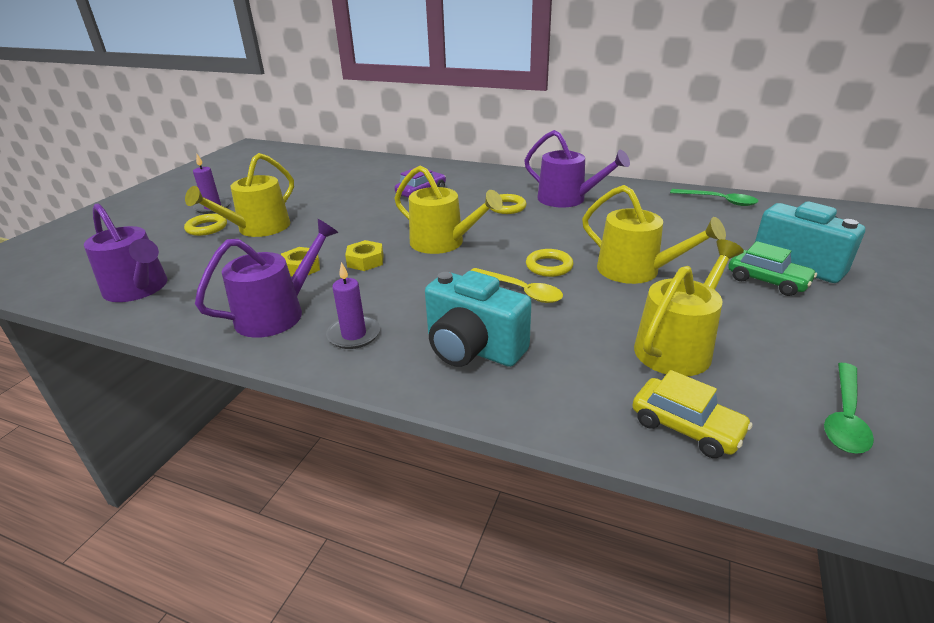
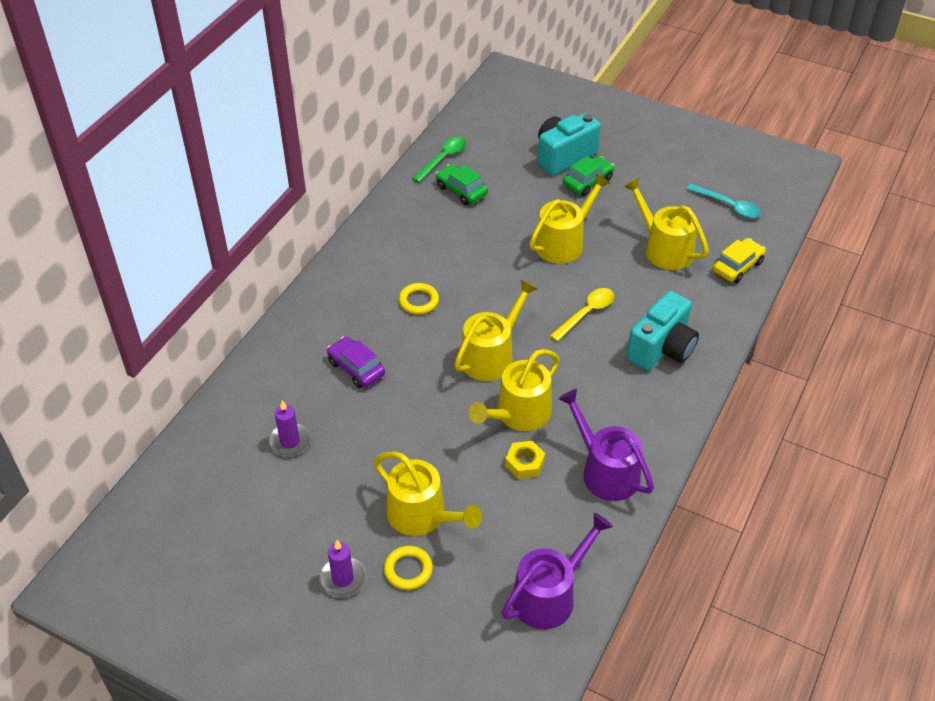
camera: 85 degrees left, 15 degrees up
purple candle [326,262,380,349] -> purple candle moved to [268,400,311,457]
yellow nut [345,240,384,271] -> yellow watering can [469,349,560,431]
purple watering can [524,130,630,208] -> none
yellow ring [526,249,573,277] -> none
green spoon [824,363,874,454] -> turquoise spoon [687,184,761,218]
none -> green car [436,164,488,205]

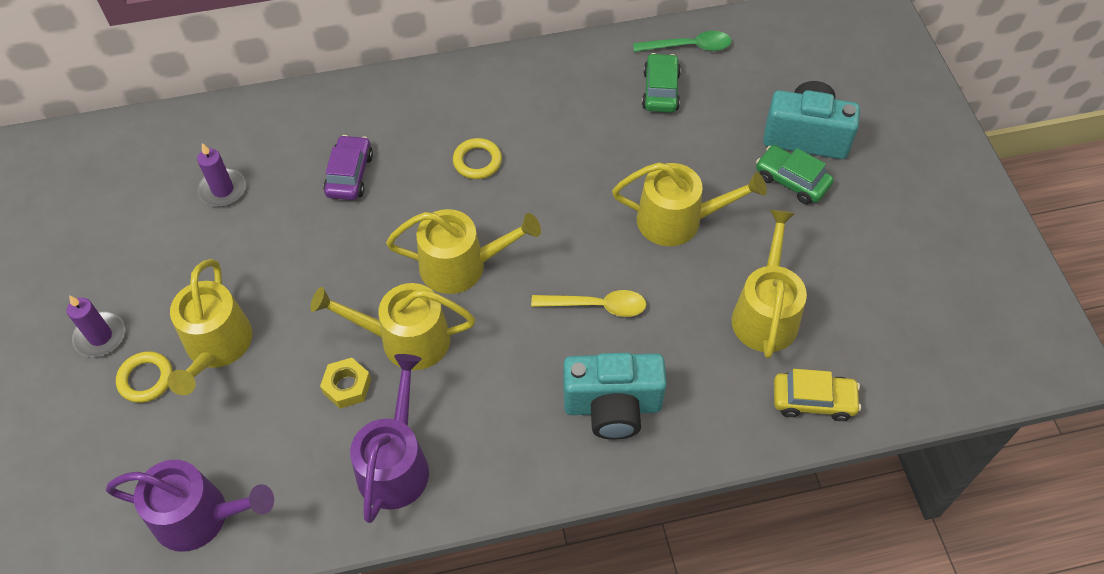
camera: 50 degrees right, 10 degrees up
green car [563,156,614,196] -> green car turned 150 degrees counterclockwise [756,145,834,205]
turquoise spoon [687,184,761,218] -> none

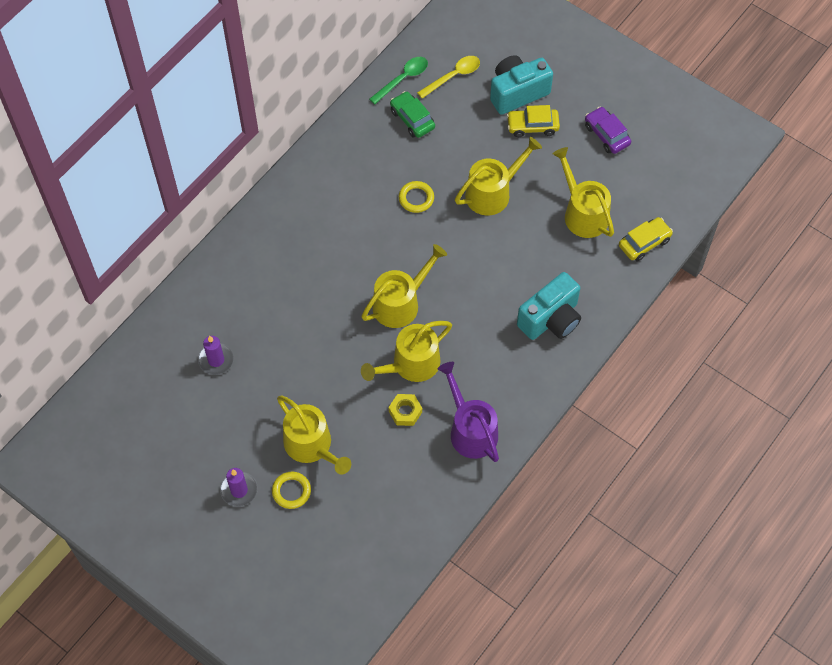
camera: 40 degrees left, 5 degrees up
purple watering can [106,460,274,552] -> none
purple car [323,135,373,200] -> purple car moved to [585,107,631,154]
yellow ring [453,138,502,179] -> yellow ring moved to [399,181,434,213]
yellow spoon [531,290,646,317] -> yellow spoon moved to [417,56,480,99]
green car [756,145,834,205] -> yellow car [507,105,560,137]

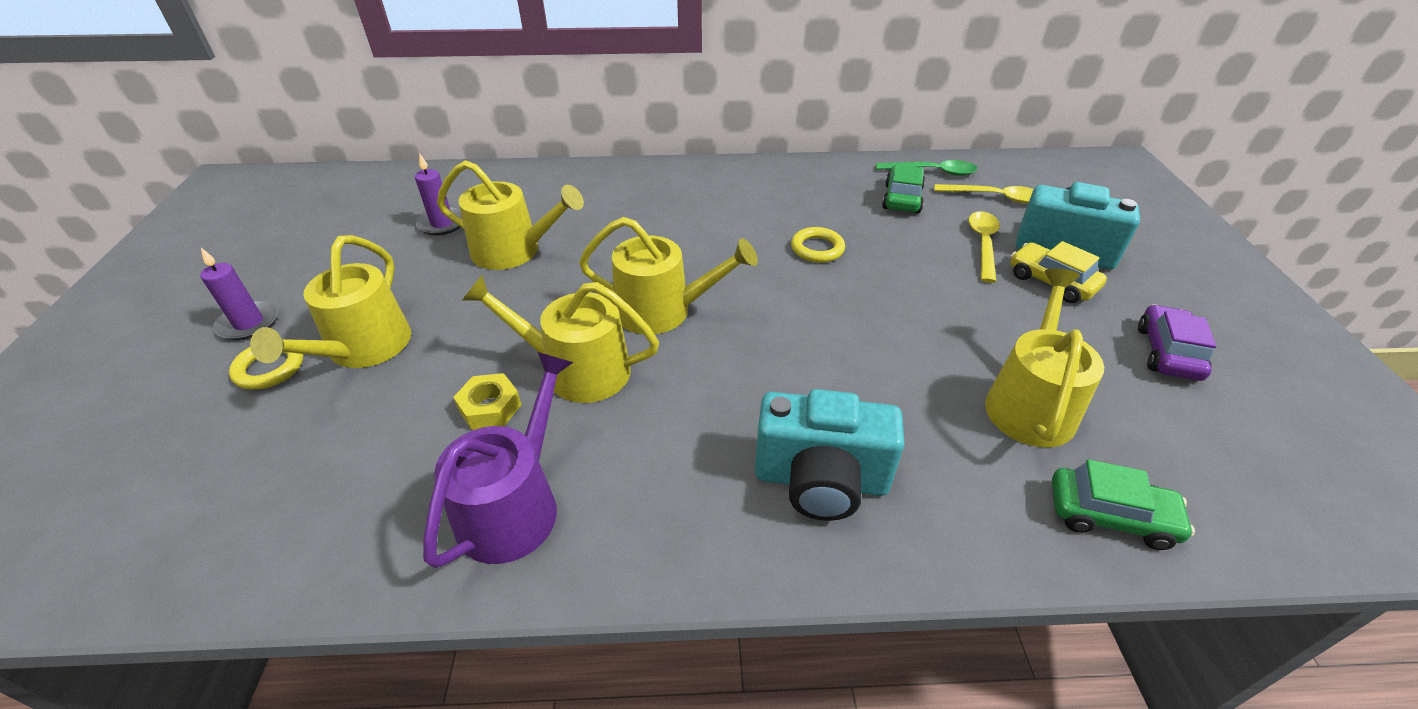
camera: 50 degrees right, 20 degrees down
yellow watering can [455,137,542,216] -> yellow watering can moved to [437,160,584,270]
yellow car [619,217,673,262] -> green car [1052,459,1195,550]
none -> yellow spoon [968,211,1000,283]

